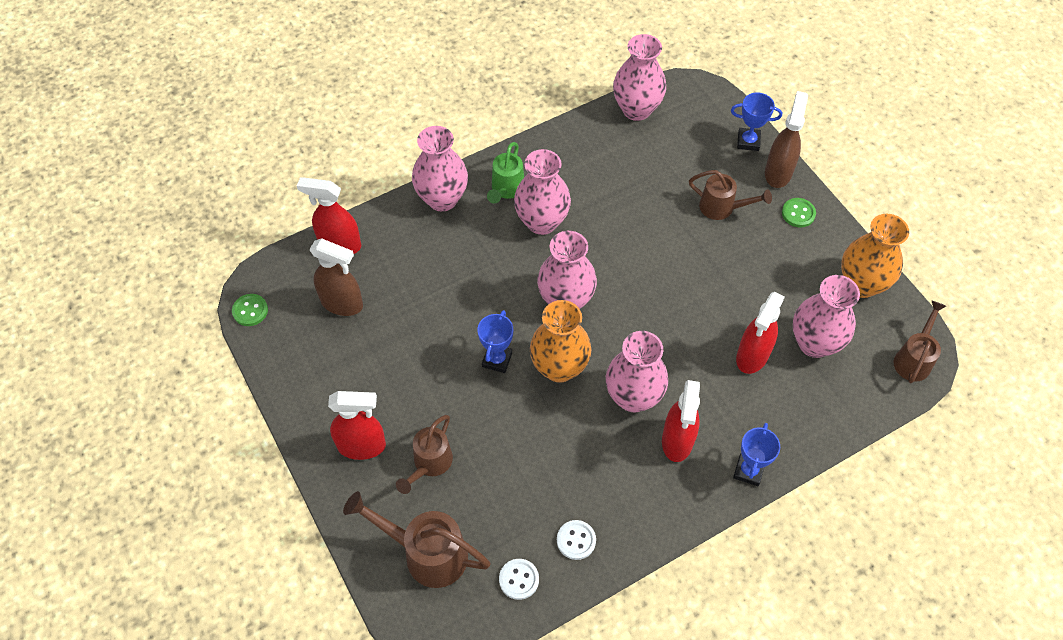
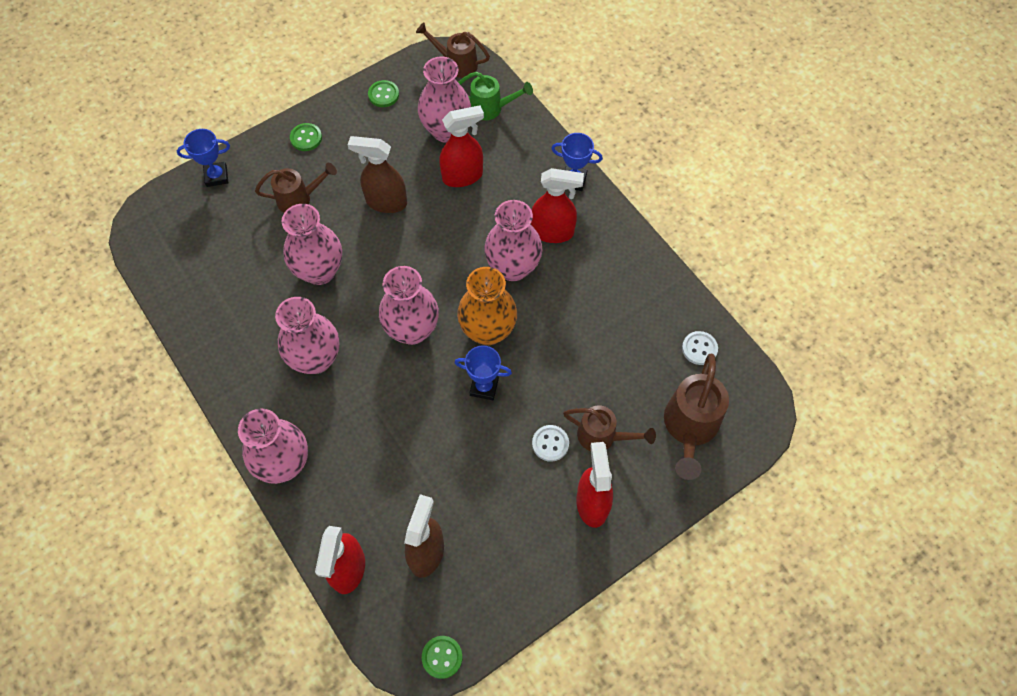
camera: 95 degrees left, 5 degrees up
green watering can [487,142,524,204] -> green watering can moved to [458,72,533,120]
white button [557,520,596,560] -> white button moved to [532,425,569,462]
pink vase [613,34,666,121] -> pink vase moved to [281,204,342,285]
brown watering can [689,170,772,220] -> brown watering can turned 60 degrees clockwise [255,163,337,213]
blue trophy [731,92,782,151] -> blue trophy turned 75 degrees clockwise [177,129,230,187]
red spray bottle [736,292,785,374] -> red spray bottle turned 45 degrees counterclockwise [439,105,484,187]
brown spray bottle [765,91,808,188] -> brown spray bottle moved to [348,136,407,213]
orange vase [841,214,909,298] -> green button [368,80,399,107]

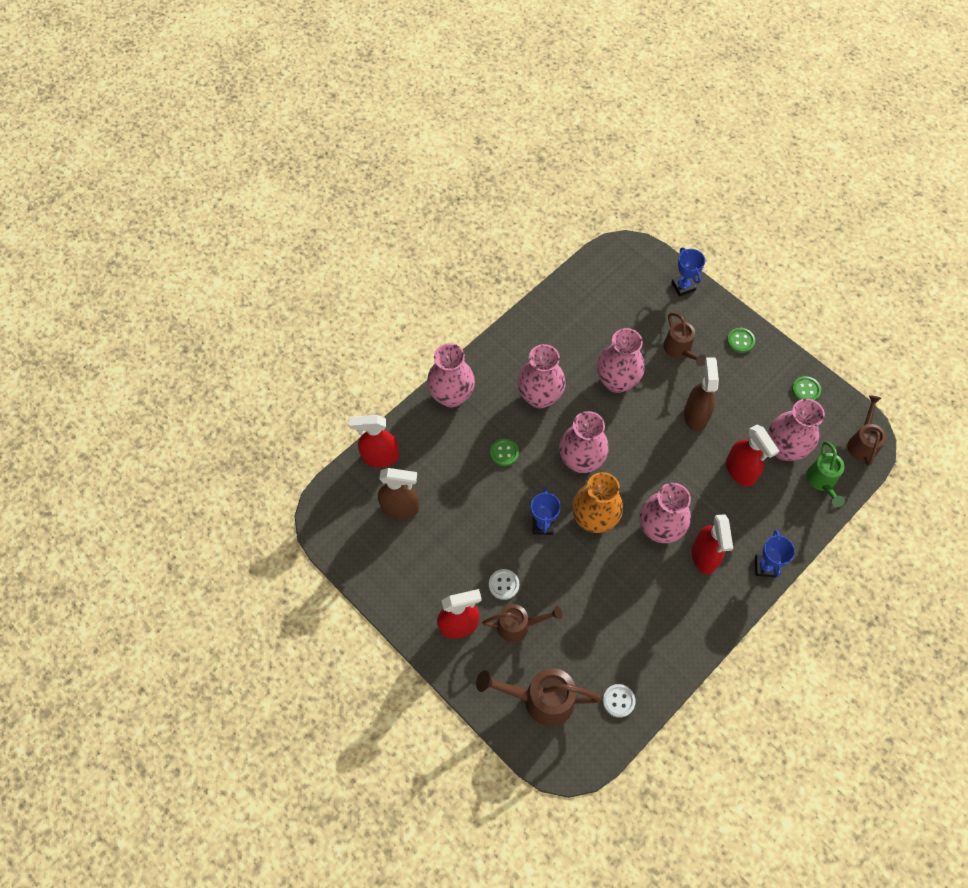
camera: 80 degrees right, 0 degrees up
green button [422,636,463,679] -> green button moved to [490,438,519,466]
brown watering can [563,405,656,451] -> brown watering can turned 105 degrees counterclockwise [482,604,562,642]

